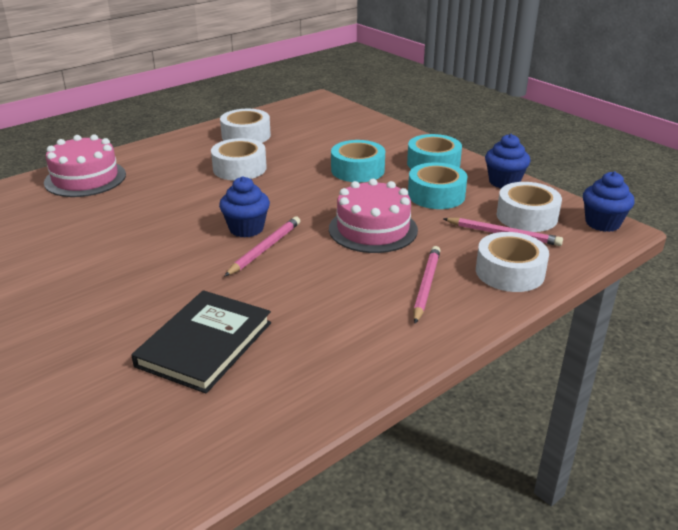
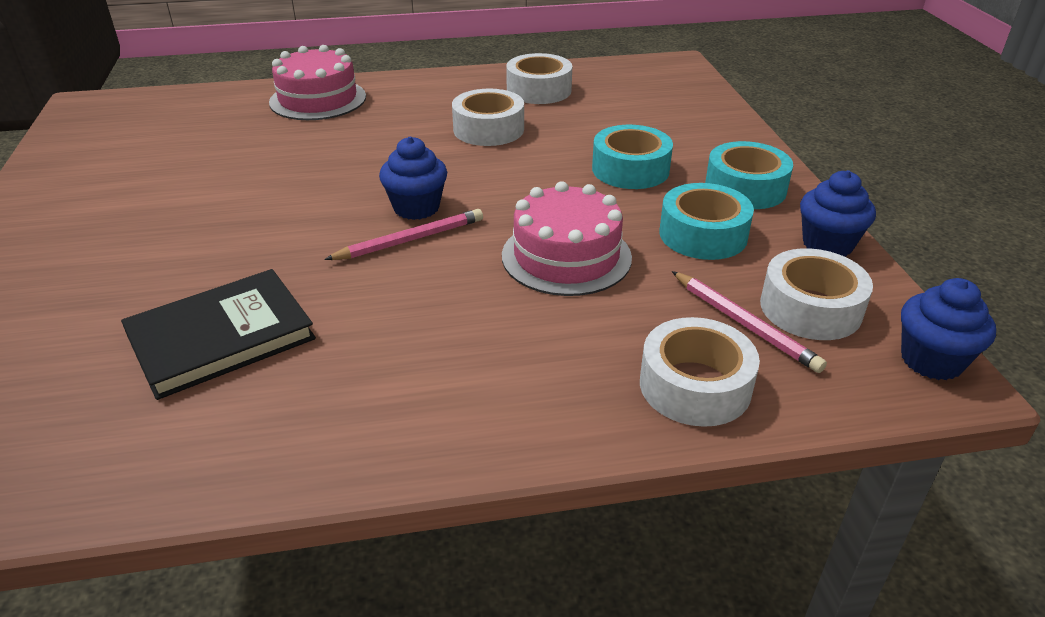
camera: 30 degrees right, 5 degrees up
pink pencil [413,246,440,324] -> none

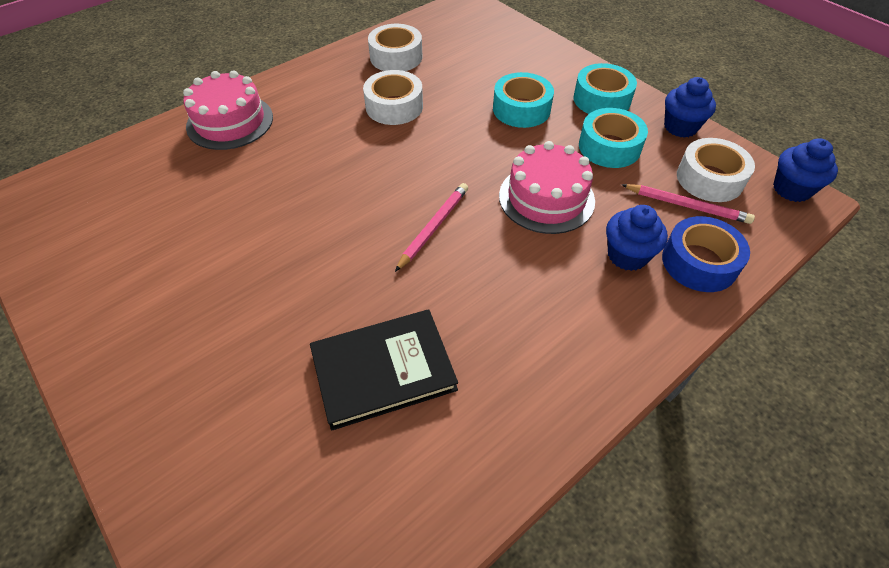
camera: 30 degrees left, 15 degrees up
black book [121,269,316,400] -> black book turned 45 degrees clockwise [310,310,458,430]
blue cupcake [379,136,447,220] -> blue cupcake moved to [606,205,668,271]
white tape [640,317,760,427] -> blue tape [662,216,750,292]

